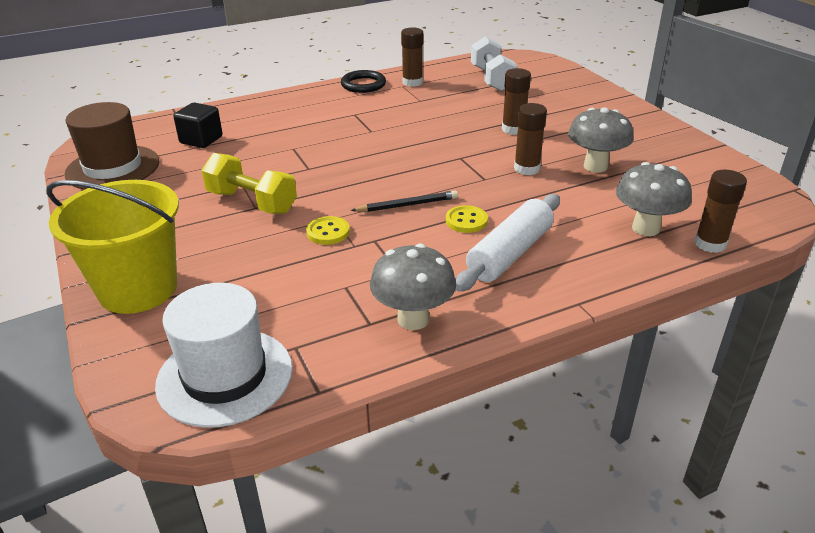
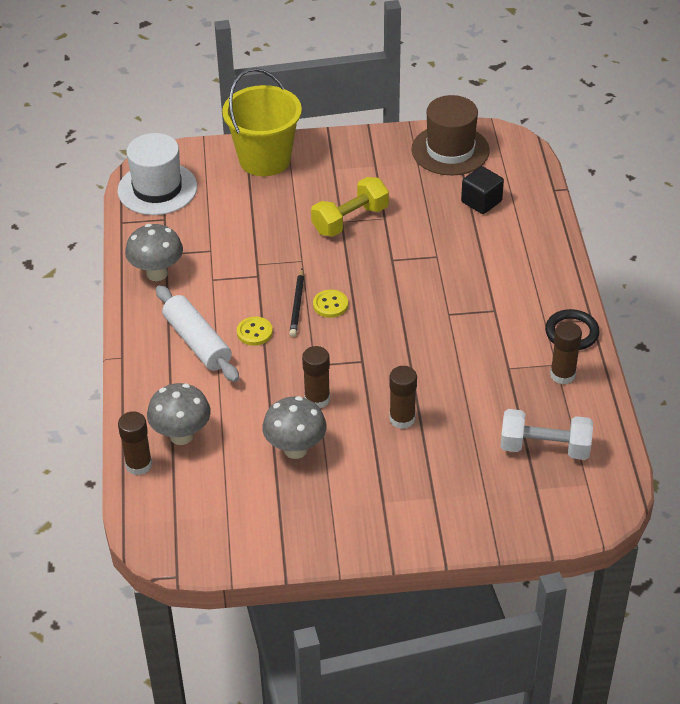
camera: 110 degrees right, 10 degrees up
yellow button [306,216,350,245] -> yellow button moved to [313,290,348,318]

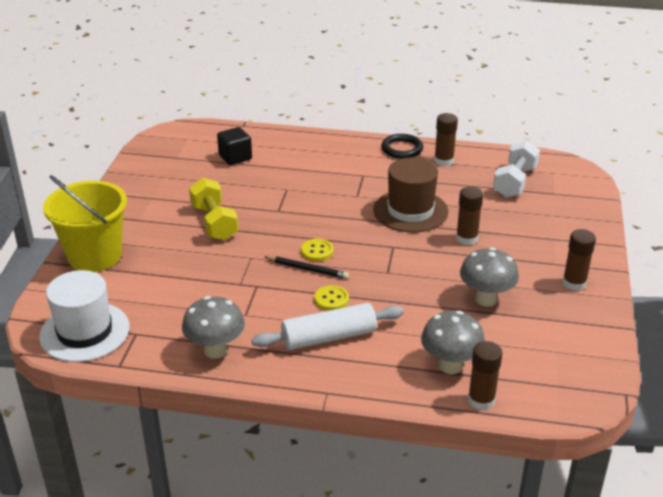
camera: 75 degrees left, 10 degrees down
brown glue stick [302,346,330,408] -> brown glue stick moved to [562,229,596,291]
brown hat [411,95,490,175] -> brown hat moved to [373,158,449,232]

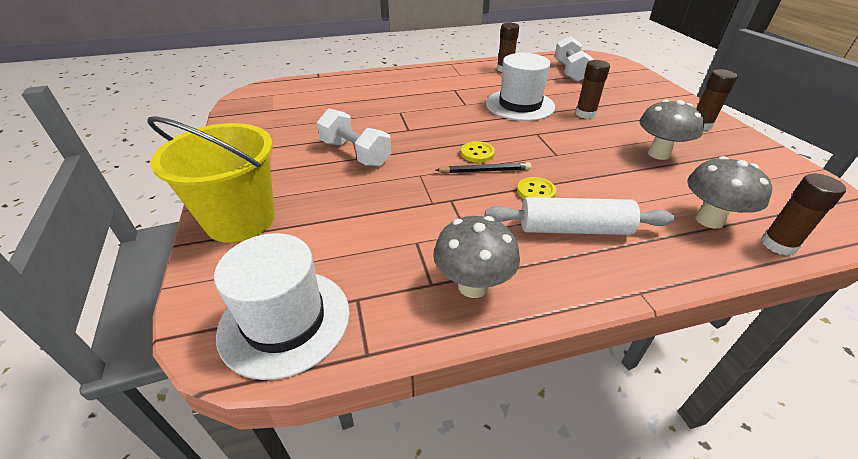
camera: 25 degrees left, 5 degrees up
yellow dumbbell [189,178,239,241] -> white dumbbell [317,108,392,167]
black cube [217,127,252,165] -> none
white rolling pin [251,303,404,350] -> white rolling pin turned 45 degrees clockwise [485,197,674,235]
brown hat [373,158,449,232] -> white hat [486,53,555,121]
black ring [381,134,423,159] -> none

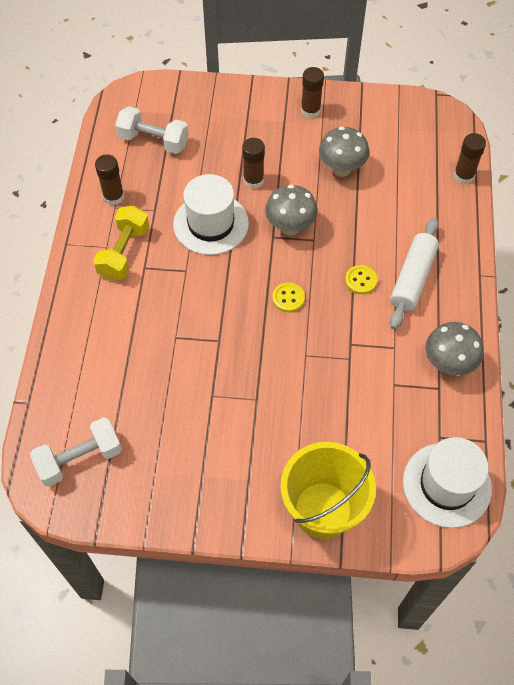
camera: 70 degrees left, 20 degrees up
white dumbbell [317,108,392,167] -> white dumbbell moved to [30,417,122,487]
black pencil [436,162,531,173] -> none
grey mushroom [688,156,772,229] -> grey mushroom moved to [265,185,318,235]
none -> yellow dumbbell [93,205,149,280]

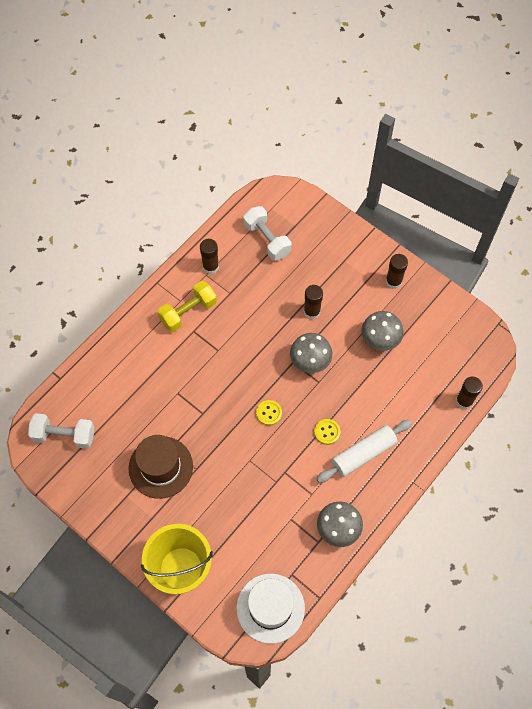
camera: 35 degrees right, 5 degrees up
white hat [173,174,249,255] -> none
none -> brown hat [129,435,193,499]

